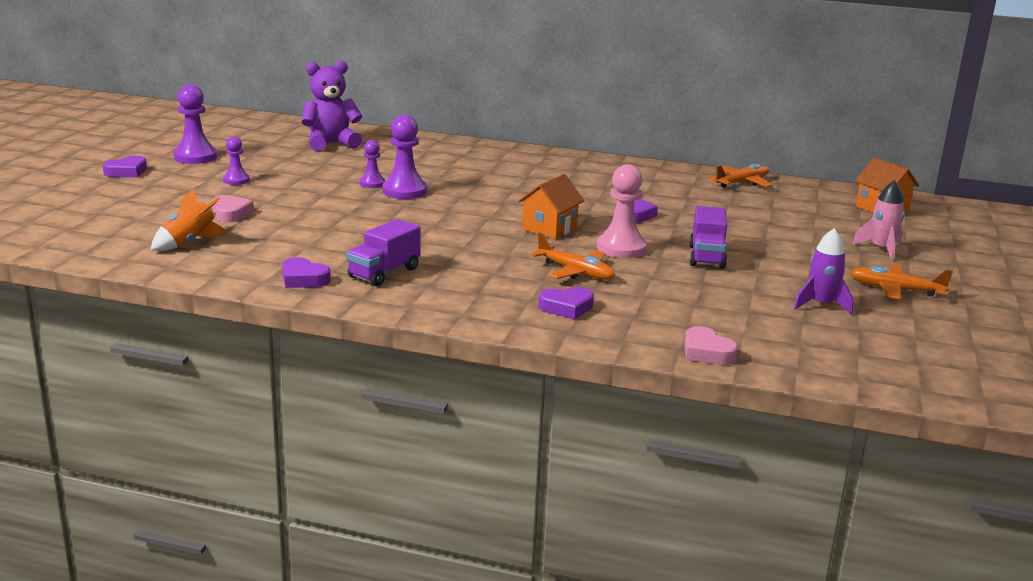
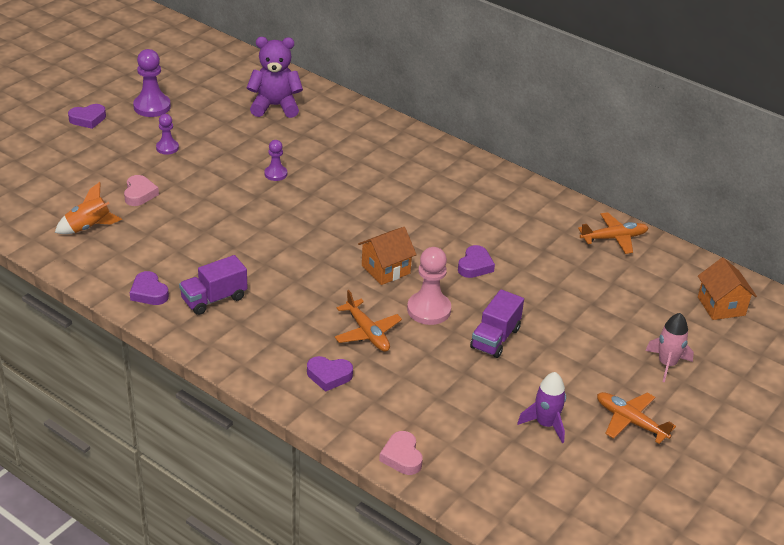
camera: 20 degrees right, 15 degrees up
purple pawn [382,115,427,199] -> none

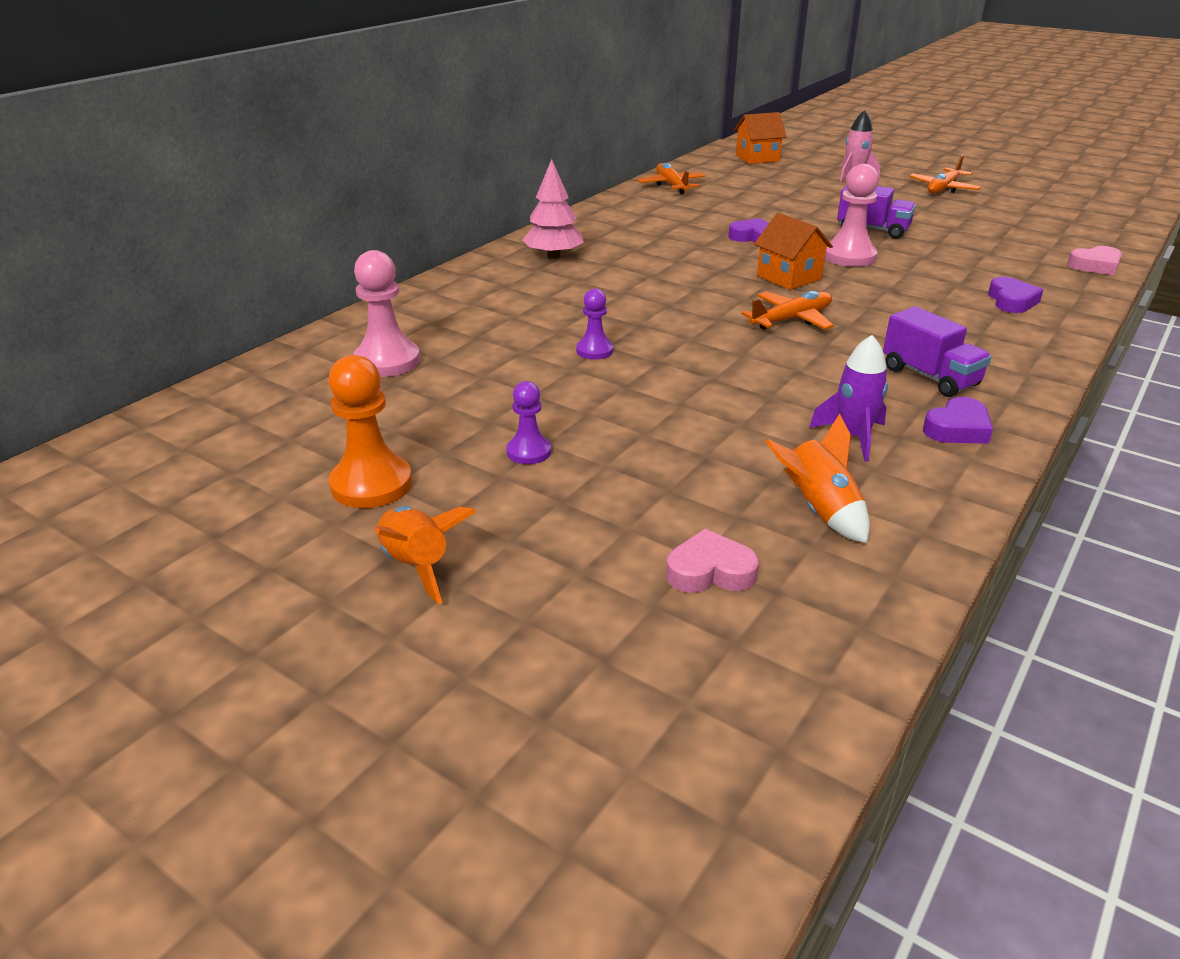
camera: 90 degrees left, 5 degrees down
purple heart [68,104,106,129] -> orange rocket [373,506,476,604]
pink heart [124,175,159,206] -> pink heart moved to [666,529,759,593]
purple pawn [133,49,171,117] -> orange pawn [328,355,412,508]
purple teddy bear [247,37,303,118] -> pink pawn [353,250,420,377]
orange plane [335,290,402,352] -> orange plane moved to [741,291,834,330]
purple rocket [517,372,566,443] -> purple rocket moved to [809,335,888,462]
none -> pink tree [522,159,584,259]

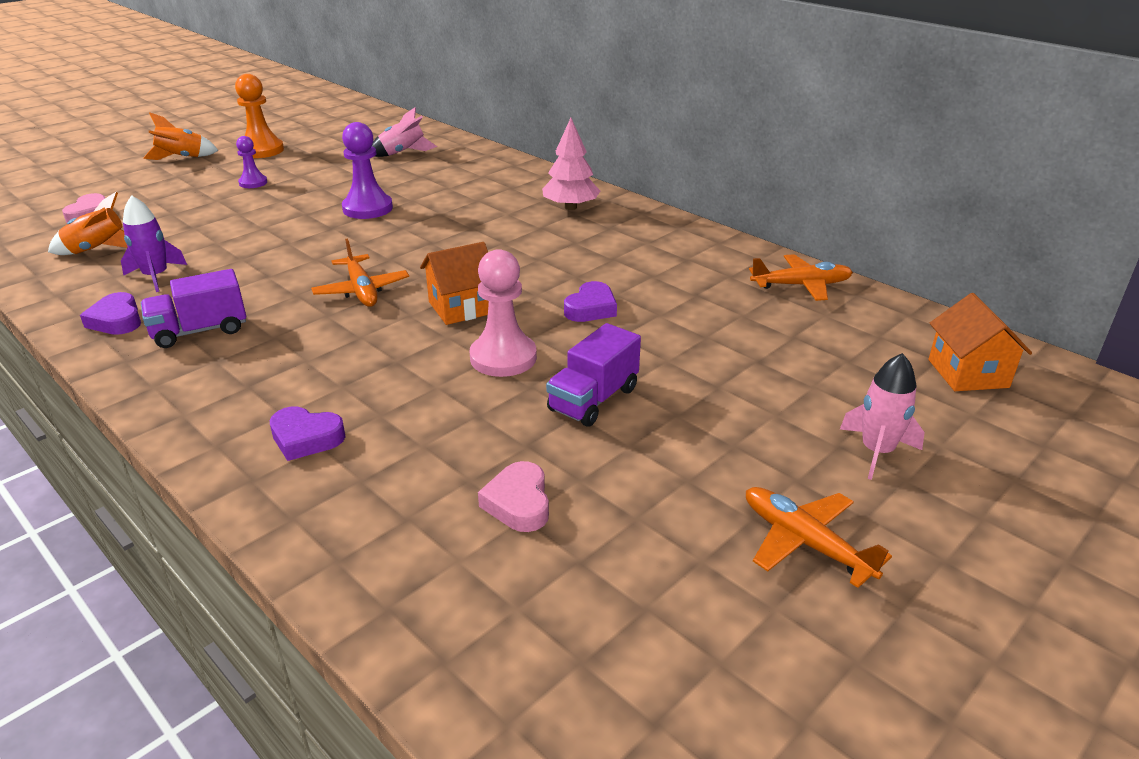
camera: 100 degrees right, 0 degrees up
pink pawn [353,250,420,377] -> pink rocket [372,107,437,157]
purple pawn [576,289,613,360] -> purple pawn [342,122,393,219], size x1.71
pink heart [1067,246,1122,275] -> pink heart moved to [478,461,549,532]

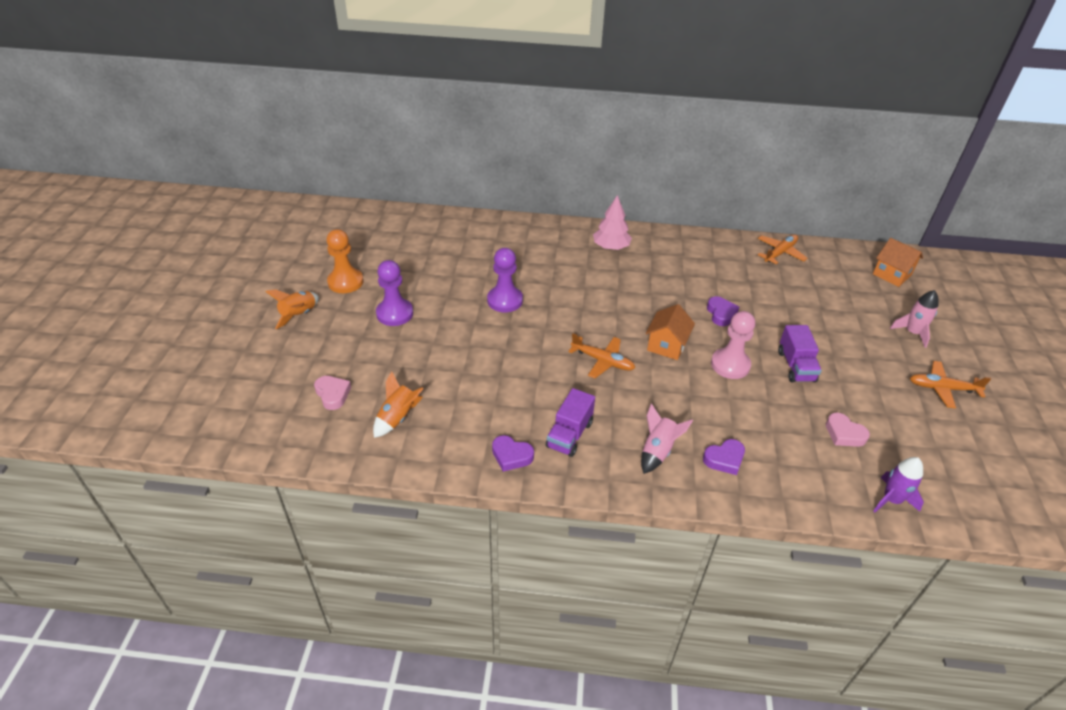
camera: 40 degrees left, 10 degrees up
purple rocket [121,195,187,292] -> purple rocket moved to [873,457,924,512]
purple pawn [236,136,267,188] -> purple pawn [376,260,413,326], size x1.71
pink rocket [372,107,437,157] -> pink rocket moved to [641,403,693,474]

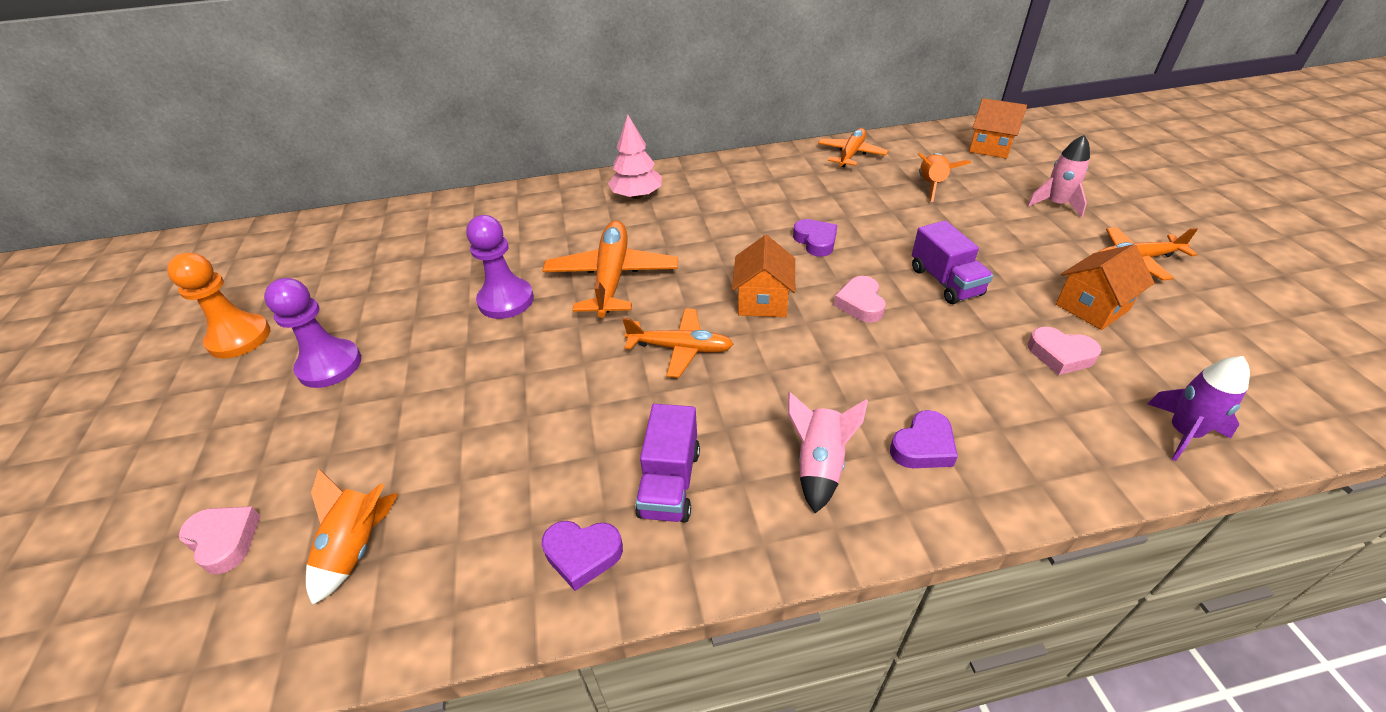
camera: 15 degrees left, 0 degrees up
orange rocket [266,289,319,329] -> orange rocket moved to [918,152,971,202]
pink pawn [711,311,755,379] -> pink heart [834,276,886,323]
none -> orange plane [542,220,678,318]
none -> orange house [1056,244,1155,330]

